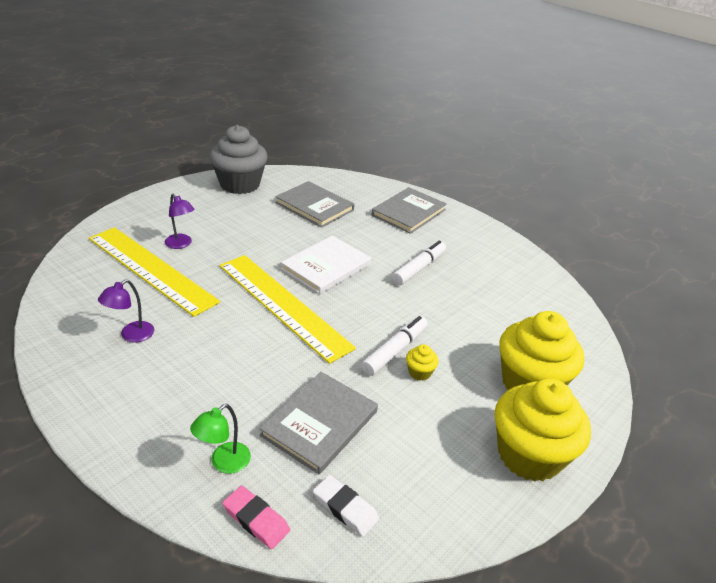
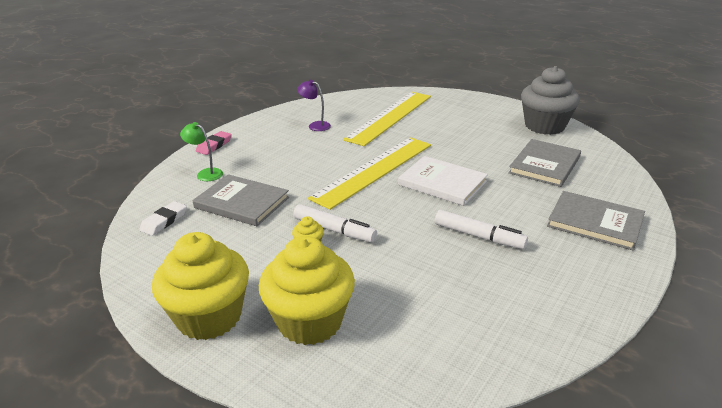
camera: 85 degrees right, 5 degrees down
purple lamp [165,194,195,249] -> none
pink eraser [223,485,290,549] -> pink eraser moved to [196,131,232,155]

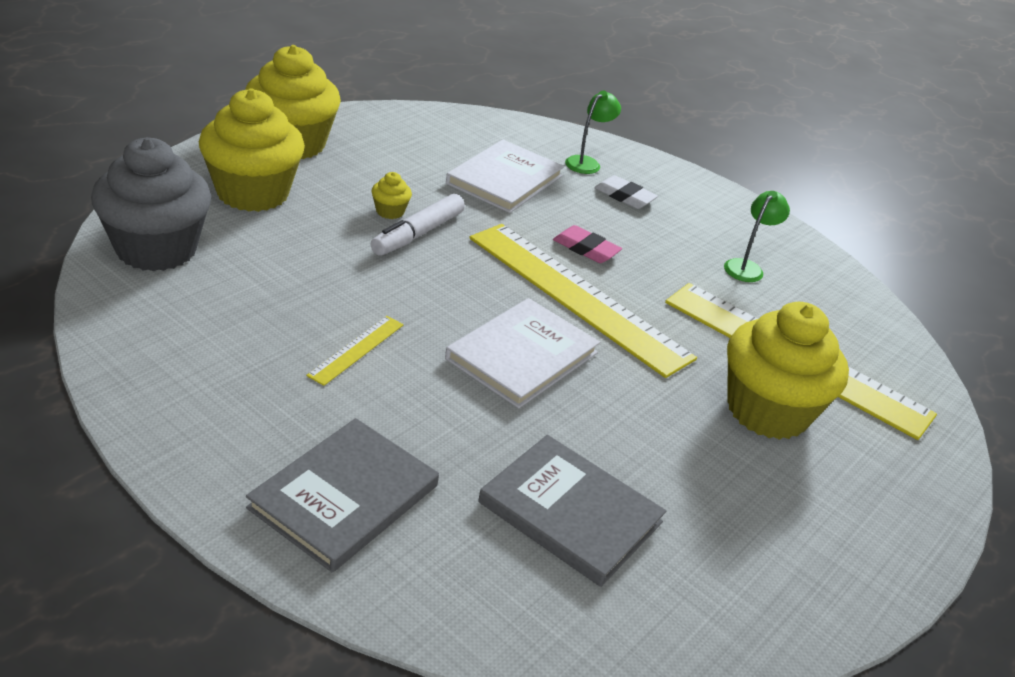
camera: 90 degrees right, 5 degrees up
white eraser [139,201,187,236] -> white eraser moved to [594,175,658,209]
grey book [193,174,289,226] -> white book [446,140,564,213]
pink eraser [196,131,232,155] -> pink eraser moved to [553,225,622,263]
purple lamp [297,80,331,131] -> green lamp [724,191,790,282]
white marker [435,210,528,249] -> yellow ruler [306,316,404,386]
grey cupcake [521,66,580,135] -> grey cupcake moved to [91,137,211,271]
none -> yellow cupcake [727,302,849,440]

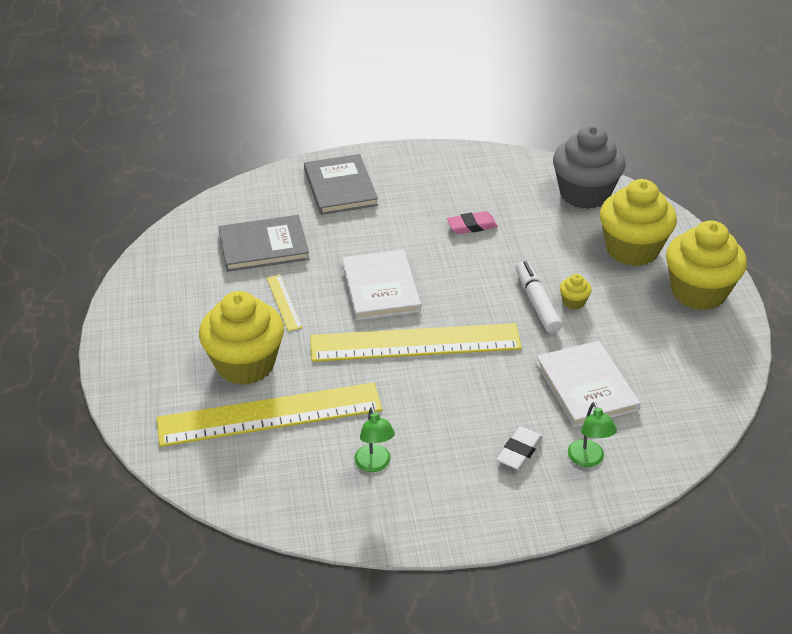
camera: 135 degrees right, 5 degrees up
yellow ruler [306,316,404,386] -> yellow ruler moved to [267,275,302,331]
pink eraser [553,225,622,263] -> pink eraser moved to [447,211,498,234]
white eraser [594,175,658,209] -> white eraser turned 45 degrees counterclockwise [497,426,543,470]

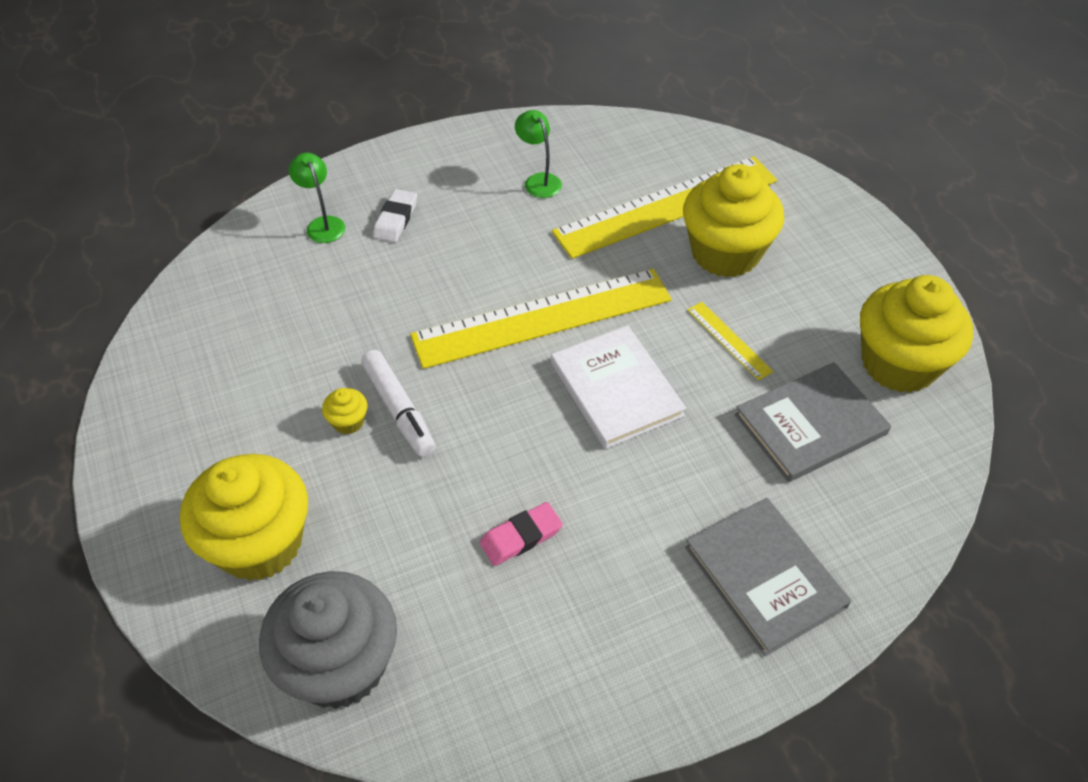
camera: 165 degrees right, 10 degrees up
white book [536,341,640,427] -> none
yellow cupcake [666,220,747,310] -> yellow cupcake moved to [860,275,973,393]

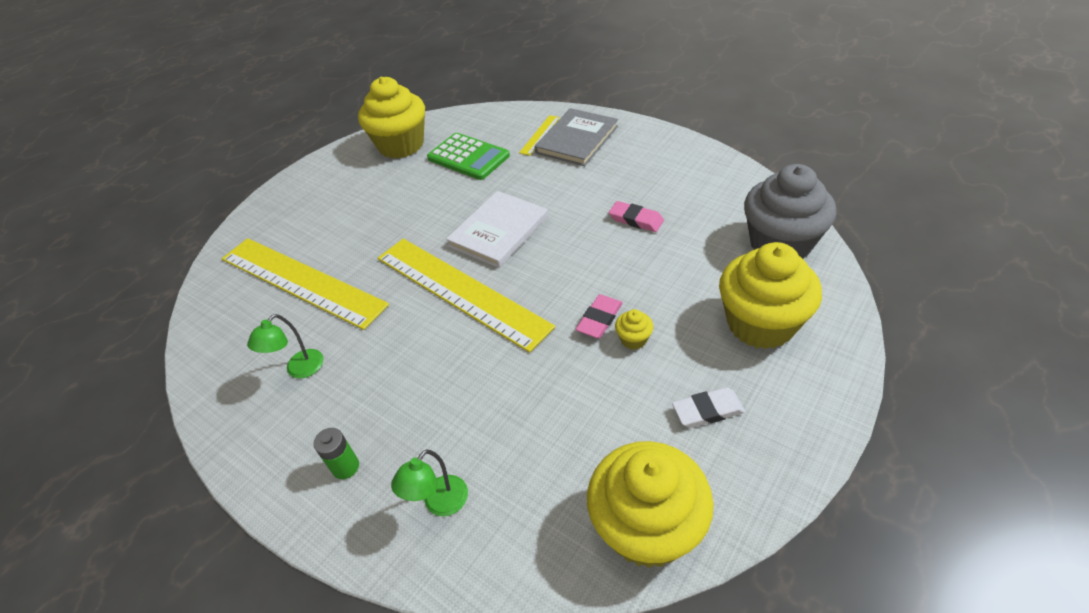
camera: 115 degrees left, 5 degrees down
white marker [361,350,436,457] -> pink eraser [576,294,623,338]
white eraser [373,189,417,242] -> white eraser moved to [672,387,745,428]
yellow cupcake [683,164,784,277] -> yellow cupcake moved to [587,441,714,568]
yellow ruler [687,302,774,380] -> yellow ruler moved to [519,115,560,156]
grey book [735,362,891,482] -> green calculator [427,133,510,180]
none -> green battery [314,428,359,479]

